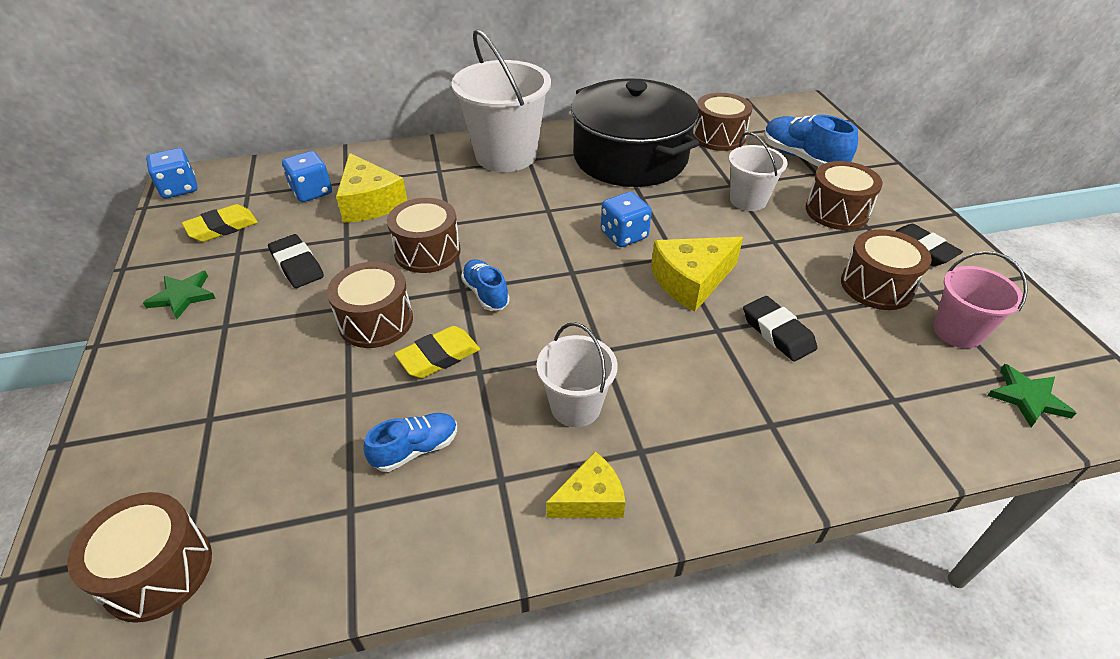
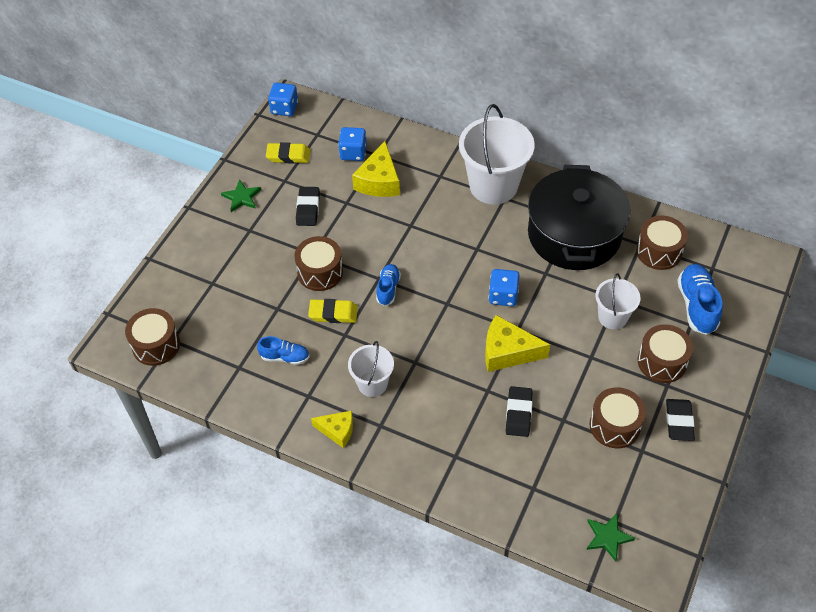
camera: 40 degrees right, 10 degrees up
brown drum [387,198,461,273] -> none
pink bucket [933,251,1028,348] -> none

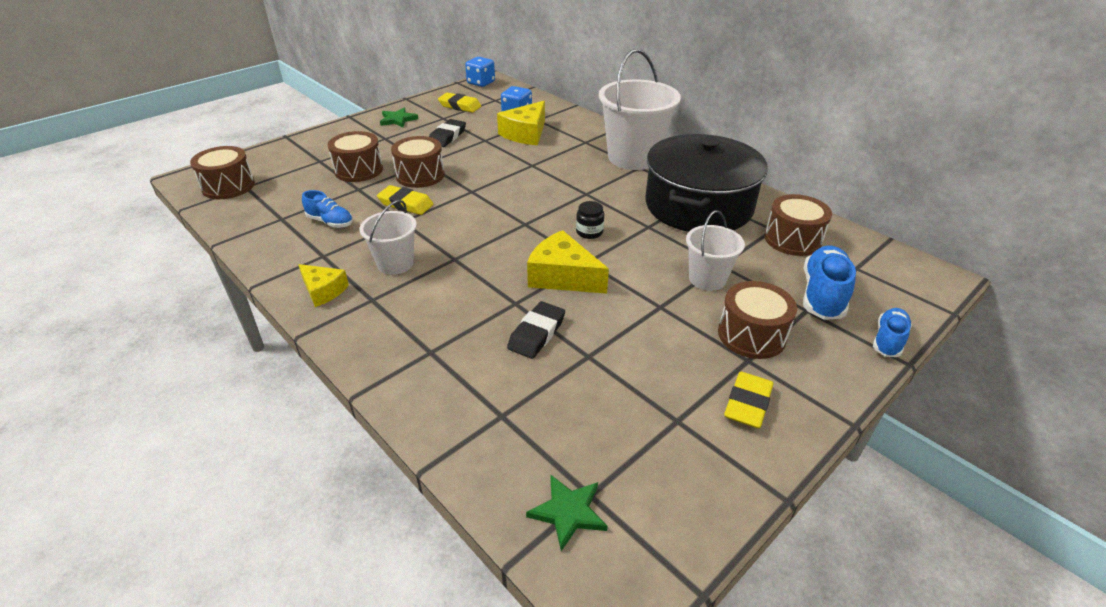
camera: 20 degrees right, 15 degrees down
blue shoe [376,264,401,306] -> blue shoe moved to [873,308,912,357]
blue dice [489,269,520,306] -> black jar [576,201,604,239]
brown drum [589,387,646,448] -> brown drum moved to [328,131,383,182]
black eraser [666,399,695,441] -> yellow eraser [724,372,773,428]

